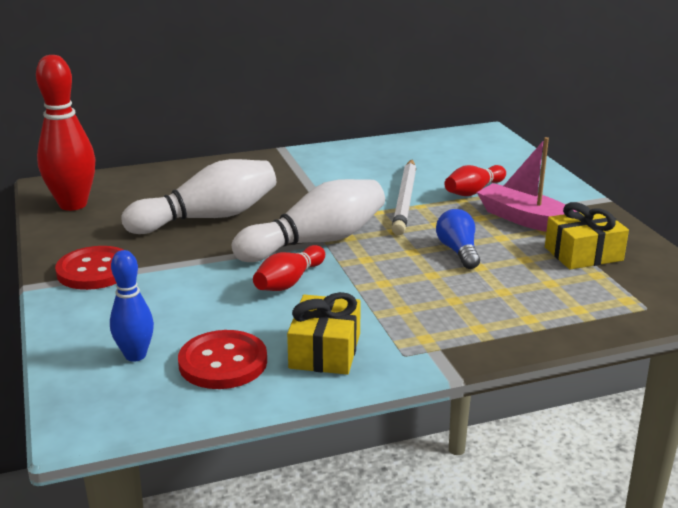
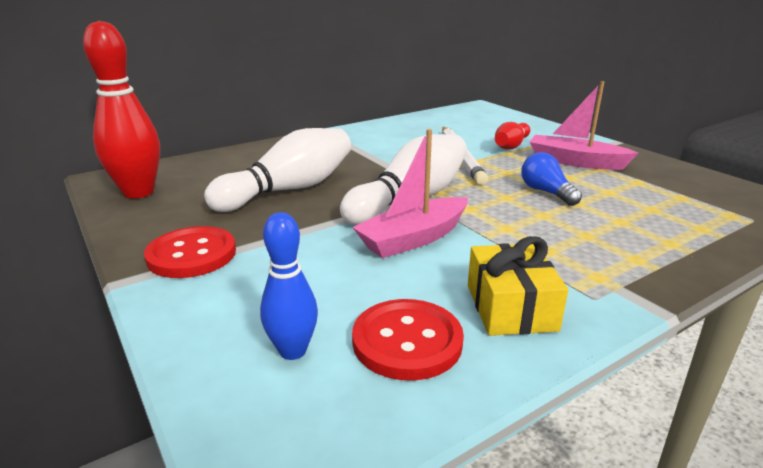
camera: 15 degrees left, 0 degrees up
red bowling pin [253,245,325,291] -> pink boat [352,129,468,258]
yellow gift [545,202,629,270] -> none

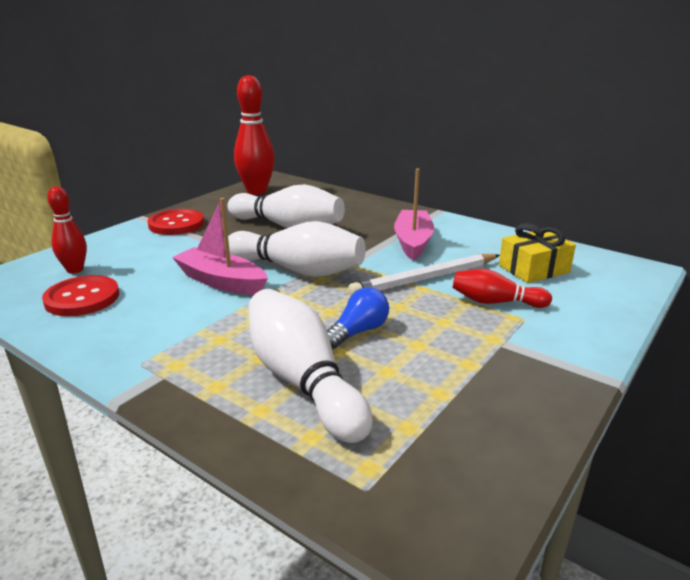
camera: 70 degrees right, 0 degrees up
blue bowling pin [260,212,318,360] -> red bowling pin [47,186,87,274]
yellow gift [468,236,568,336] -> yellow gift moved to [499,223,576,283]
pink boat [530,81,638,170] -> pink boat moved to [394,168,434,260]
none -> white bowling pin [249,289,373,443]

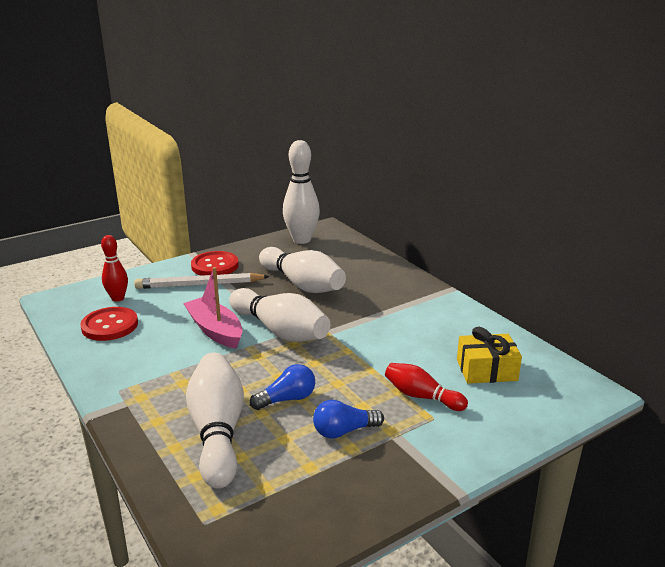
camera: 20 degrees right, 0 degrees up
red bowling pin [234,75,275,195] -> white bowling pin [283,140,320,244]
white pencil [348,254,500,296] -> white pencil moved to [134,273,270,289]
pink boat [394,168,434,260] -> none
none -> blue light bulb [313,400,384,439]

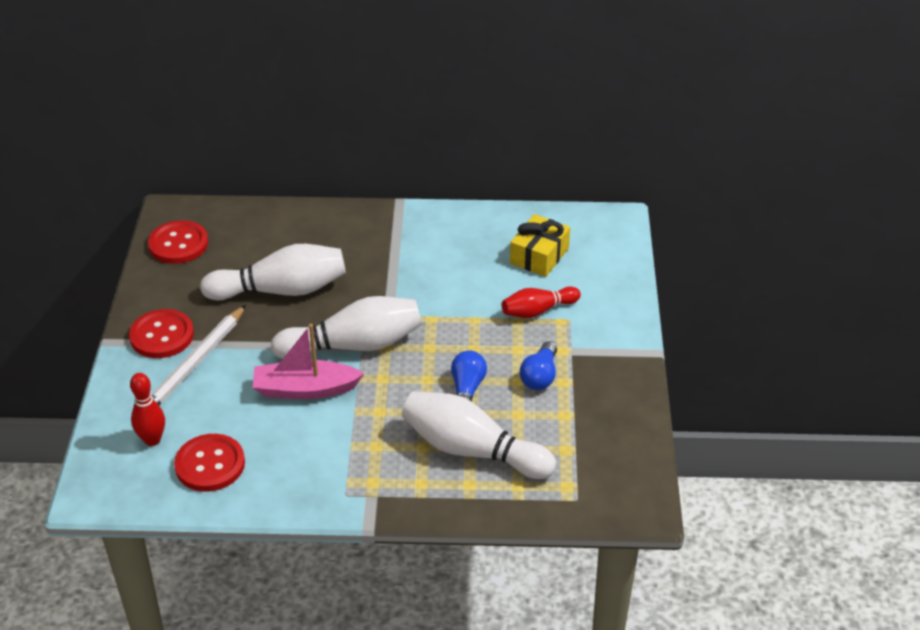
camera: 55 degrees left, 15 degrees up
white bowling pin [283,140,320,244] -> red button [148,220,208,264]

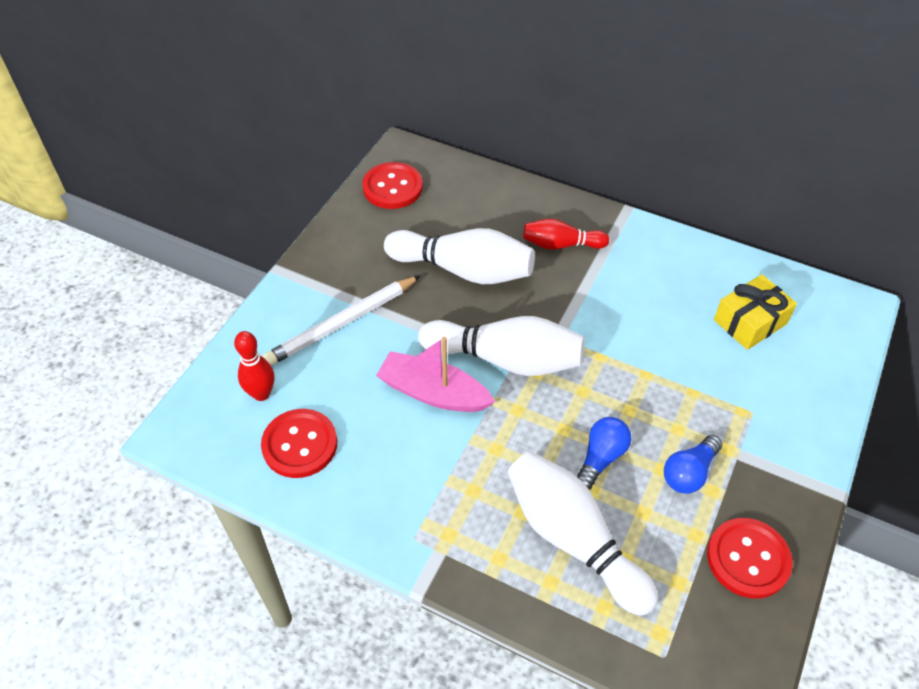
camera: 25 degrees right, 10 degrees up
red button [129,309,194,358] -> red button moved to [707,518,792,599]
red bowling pin [502,286,581,318] -> red bowling pin moved to [523,219,609,250]

